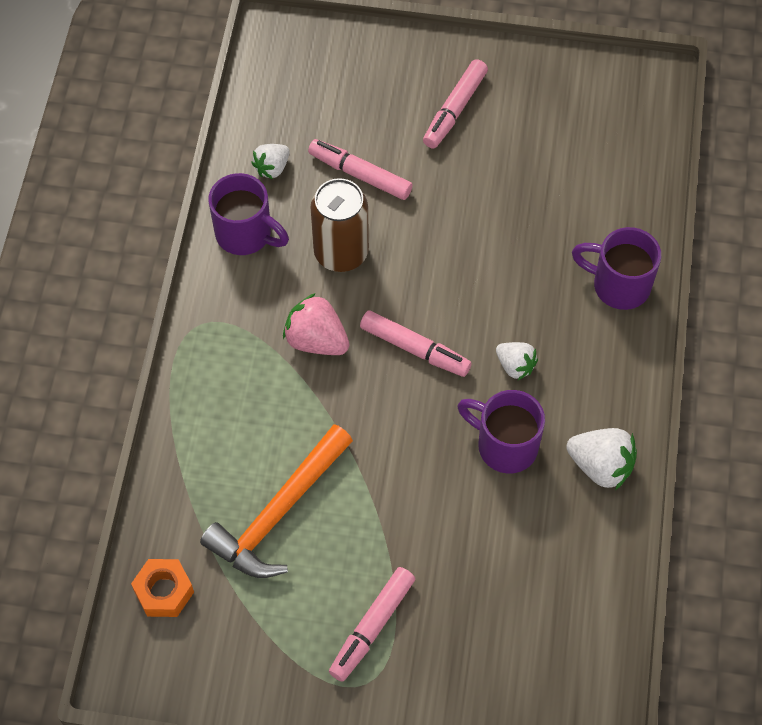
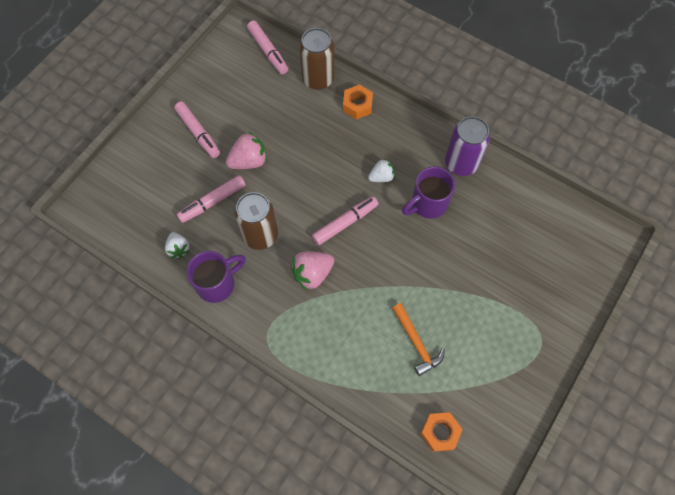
camera: 65 degrees left, 5 degrees up
orange hammer [200,424,353,578] -> orange hammer [392,303,445,376], size x0.63
pink marker [329,567,415,682] -> pink marker moved to [247,21,288,74]
white strawberry [566,428,637,490] -> purple can [445,116,490,176]
purple mug [572,227,661,310] -> orange nut [343,85,373,119]
none -> pink strawberry [226,132,267,169]
none -> brown can [299,28,334,90]

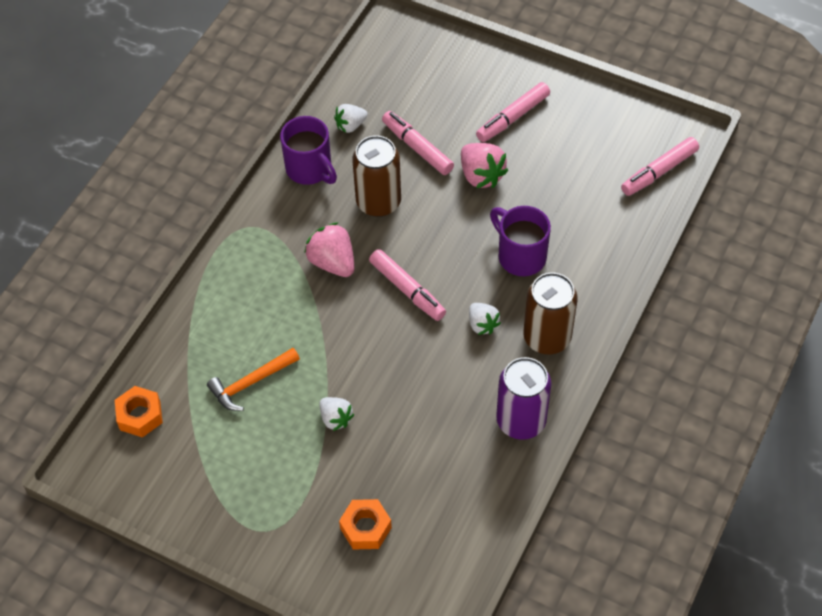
camera: 85 degrees right, 10 degrees down
brown can [299,28,334,90] -> brown can moved to [523,272,578,355]
orange nut [343,85,373,119] -> orange nut moved to [339,499,392,550]
purple mug [402,166,455,219] -> purple mug moved to [490,206,551,276]
none -> white strawberry [319,397,355,431]

